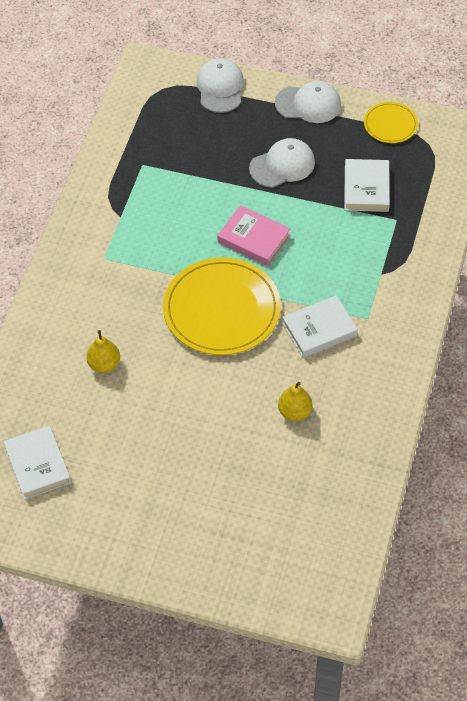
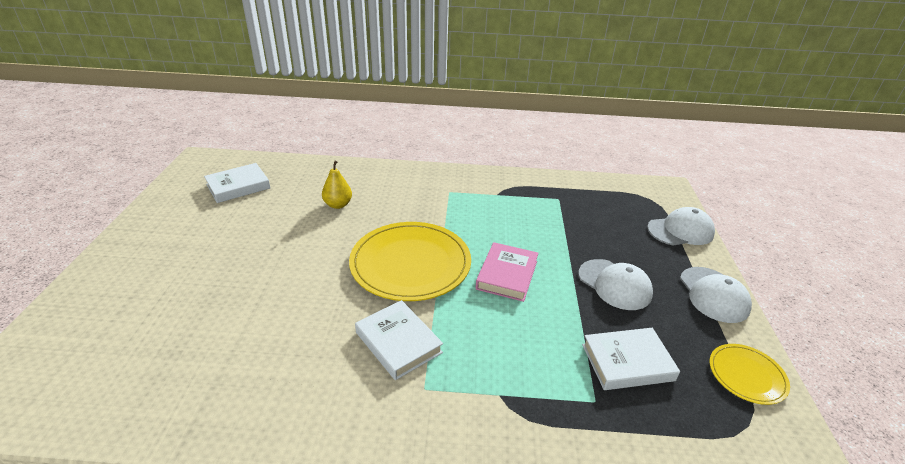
camera: 75 degrees right, 20 degrees down
yellow pear [278,382,313,421] -> none

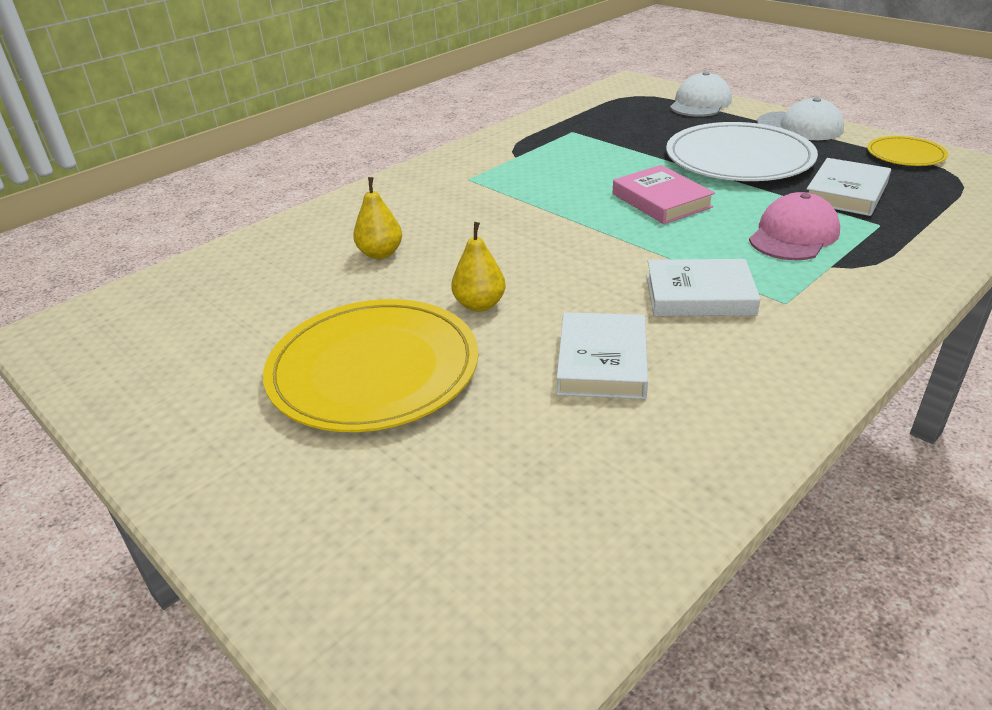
camera: 45 degrees left, 0 degrees up
white book [204,163,270,203] -> white book moved to [557,312,648,399]
yellow plate [349,222,471,301] -> yellow plate moved to [263,299,479,432]
white cap [578,259,653,310] -> white plate [666,122,818,181]
none -> yellow pear [451,222,506,312]
none -> pink cap [749,192,840,260]

